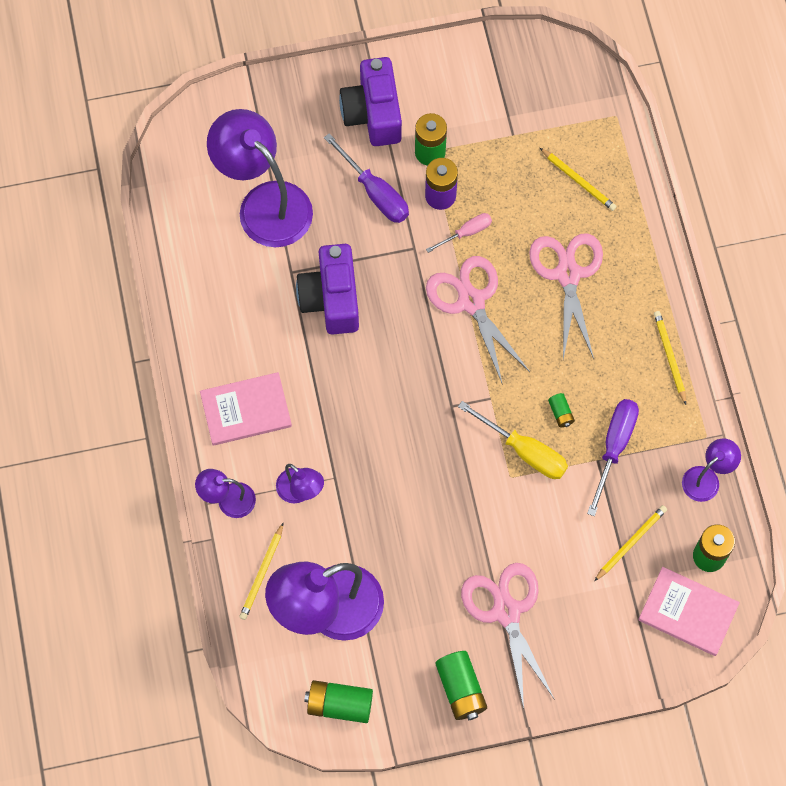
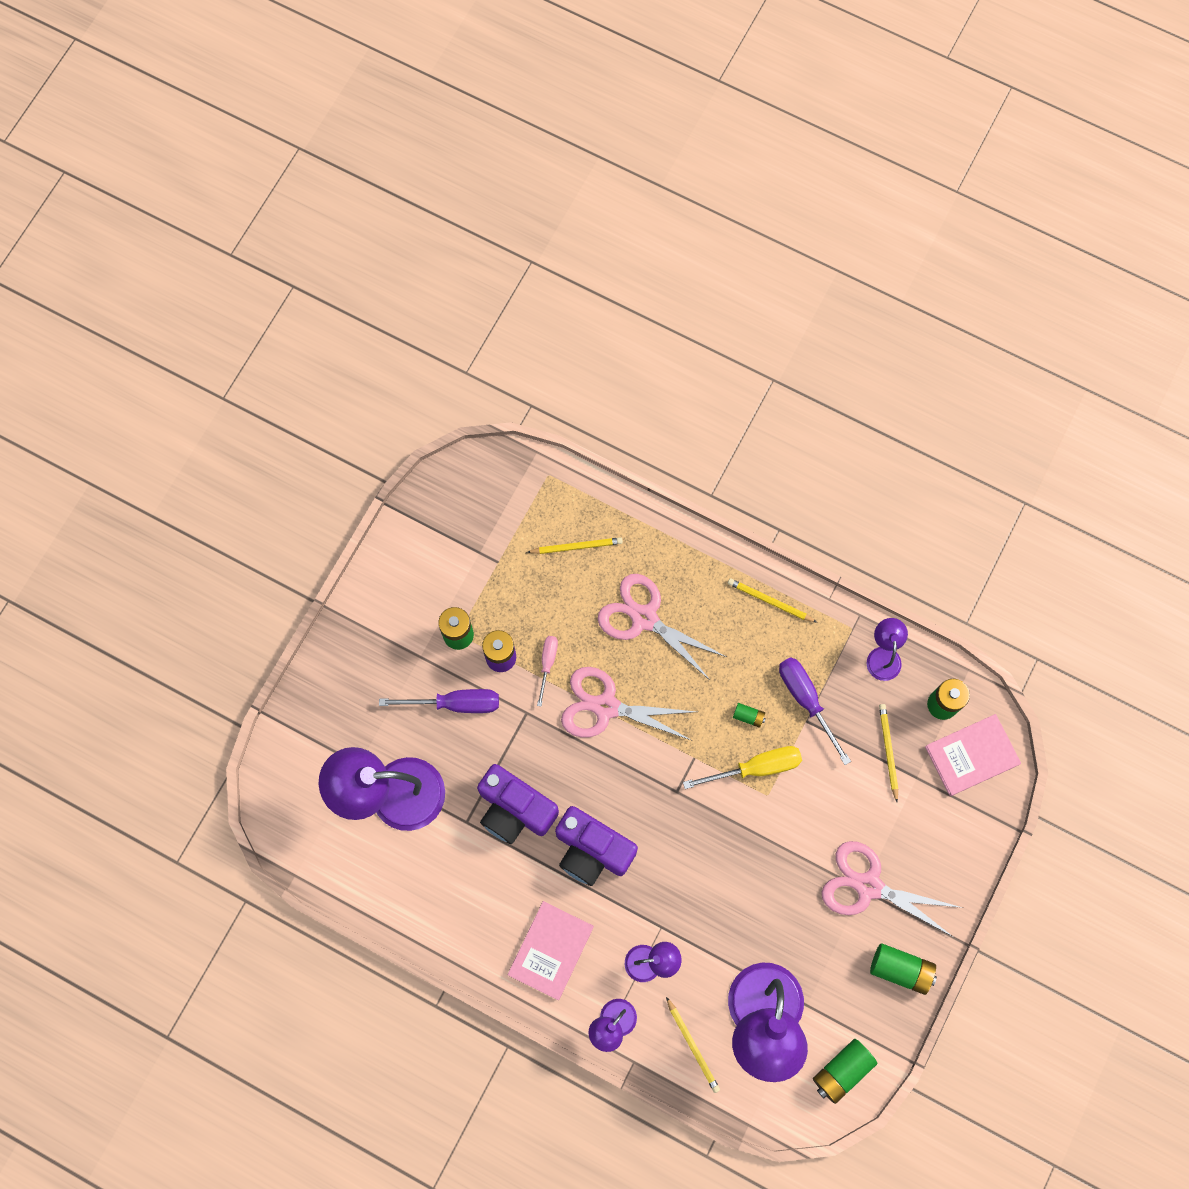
camera: 50 degrees left, 5 degrees up
purple camera [339,57,402,146] -> purple camera moved to [555,806,638,886]

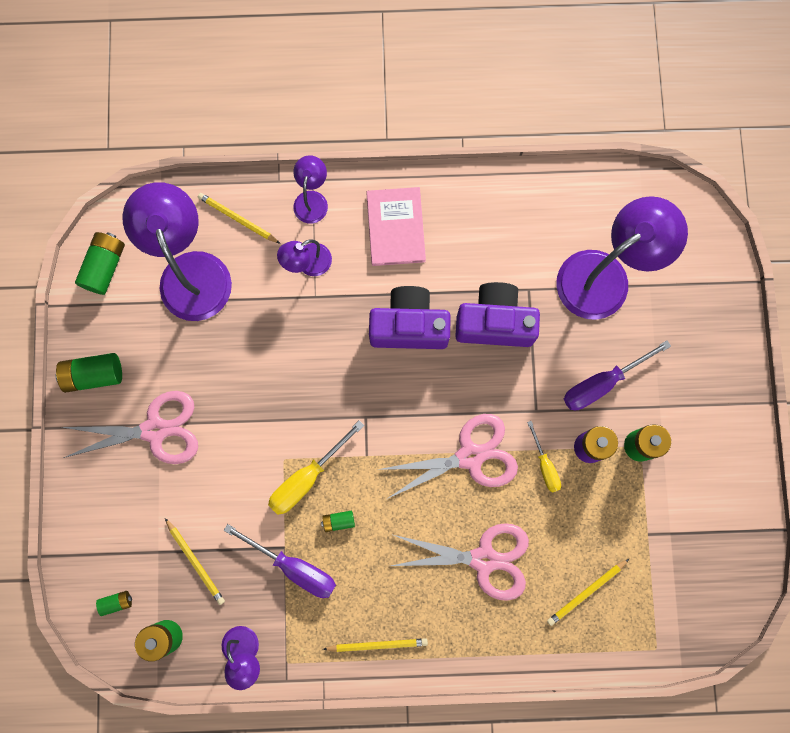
camera: 150 degrees right, 5 degrees up
pink screwdriver [537,636,558,706] -> yellow screwdriver [527,421,561,493]
pink book [925,714,1021,796] -> green battery [96,591,132,616]

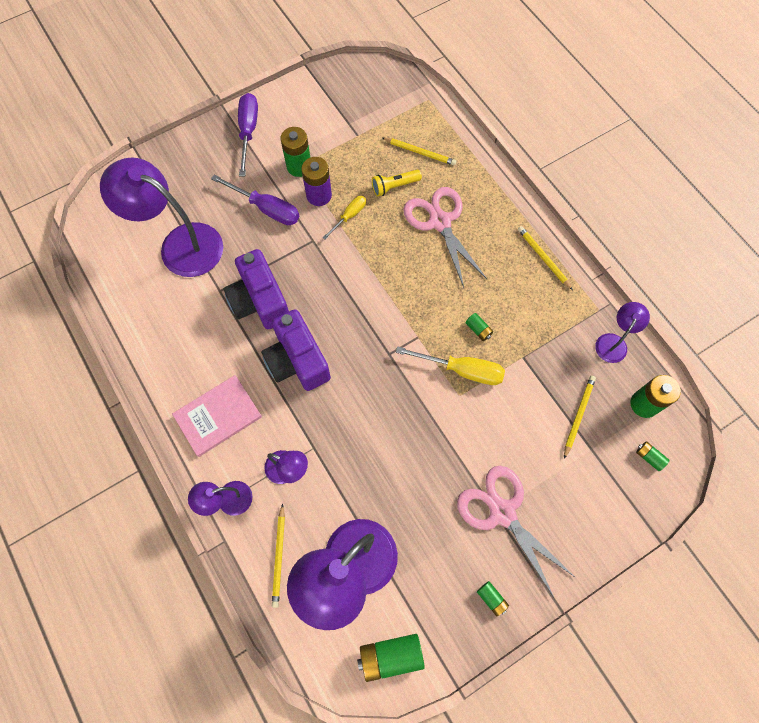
camera: 120 degrees left, 10 degrees down
green battery [55,353,122,393] -> green battery [477,581,509,616], size x0.52
purple screwdriver [224,524,336,598] -> purple screwdriver moved to [238,93,258,176]
pink scissors [377,414,518,499] -> none
none -> yellow flashlight [372,170,422,197]

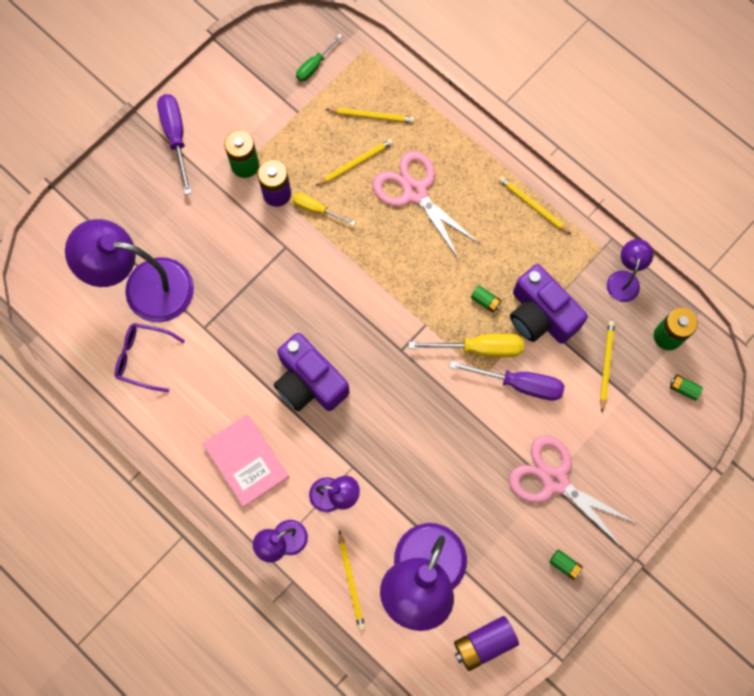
camera: 15 degrees left, 5 degrees up
pink book [172,375,262,457] -> pink book turned 75 degrees counterclockwise [203,414,289,508]
purple screwdriver [211,174,299,225] -> purple screwdriver moved to [449,361,565,401]
purple camera [224,249,289,329] -> purple camera moved to [510,264,588,344]
yellow screwdriver [323,196,366,240] -> yellow screwdriver turned 90 degrees counterclockwise [293,193,355,226]
green battery [357,634,425,682] -> purple battery [454,616,519,671]
yellow flashlight [372,170,422,197] -> yellow pencil [316,139,393,186]
none -> purple glasses [115,323,185,392]
none -> green screwdriver [296,34,342,82]

